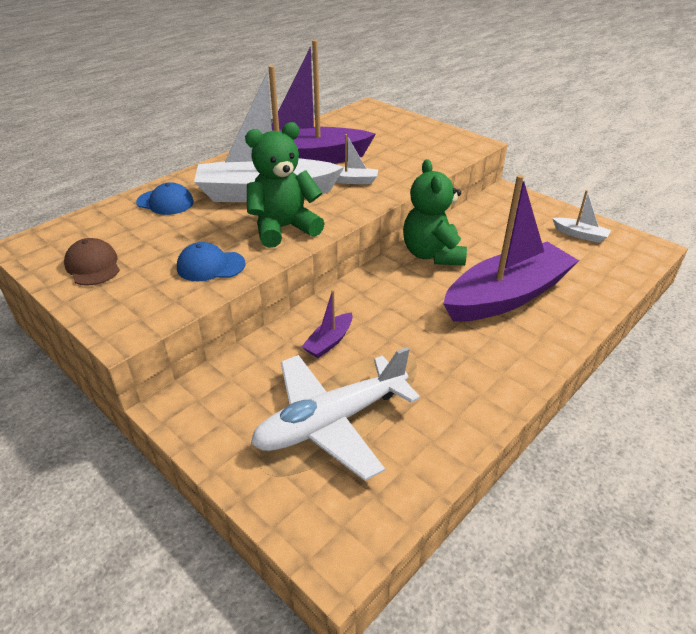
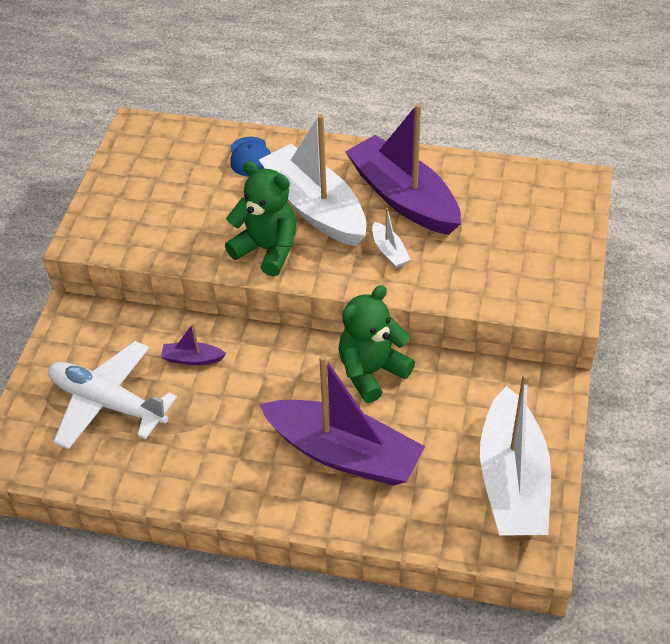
camera: 60 degrees right, 10 degrees up
brown cap [64,238,120,286] -> none
blue cap [177,242,246,282] -> none
white boat [553,190,611,243] -> white boat [480,373,551,535], size x2.47

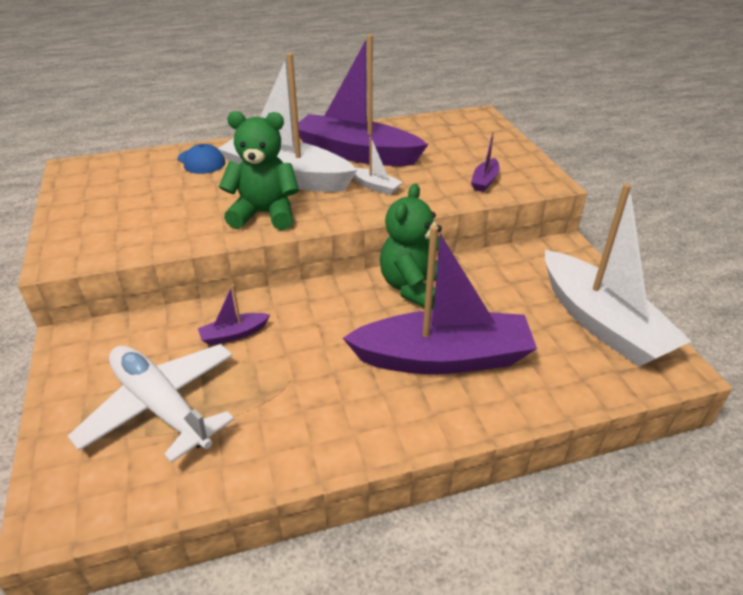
camera: 30 degrees left, 10 degrees down
white plane [48,341,177,450] -> white plane turned 45 degrees clockwise [68,344,234,463]
none -> purple boat [471,131,500,192]

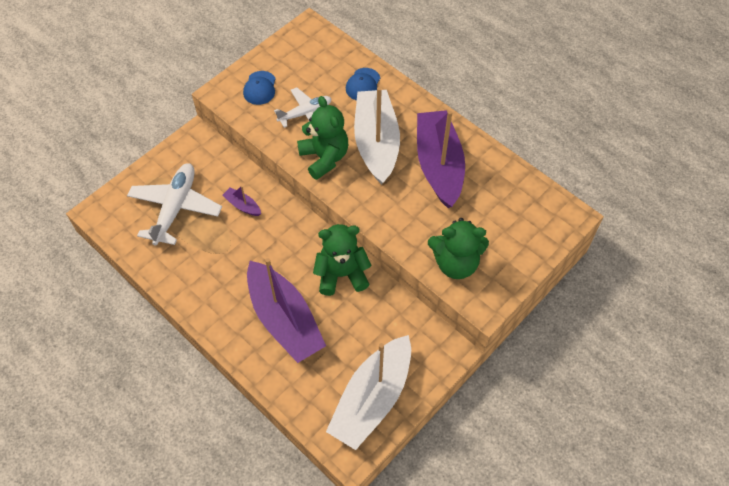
camera: 60 degrees right, 20 degrees up
white boat [353,137,403,195] -> none
purple boat [471,131,500,192] -> green teddy bear [428,218,489,279]
none -> blue cap [243,71,276,105]
none -> white plane [274,87,332,128]

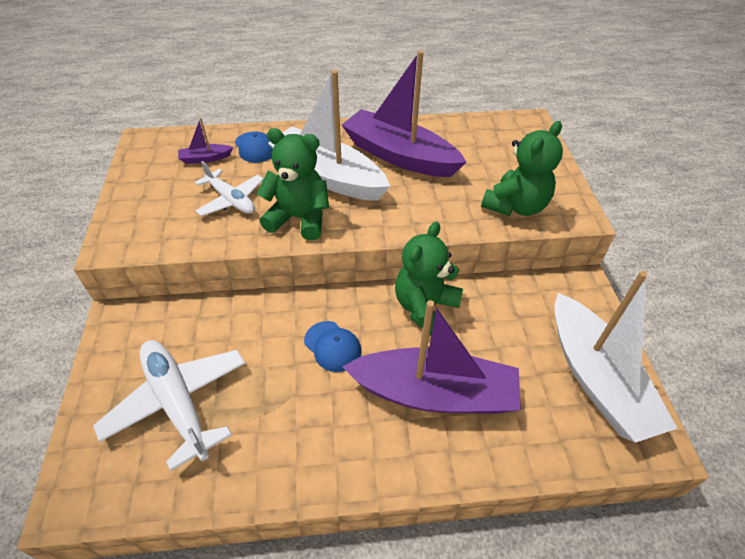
camera: 50 degrees left, 10 degrees down
purple boat [222,186,261,216] -> purple boat moved to [178,118,233,164]
blue cap [243,71,276,105] -> blue cap moved to [304,321,361,372]
white plane [274,87,332,128] -> white plane turned 120 degrees clockwise [195,161,264,216]

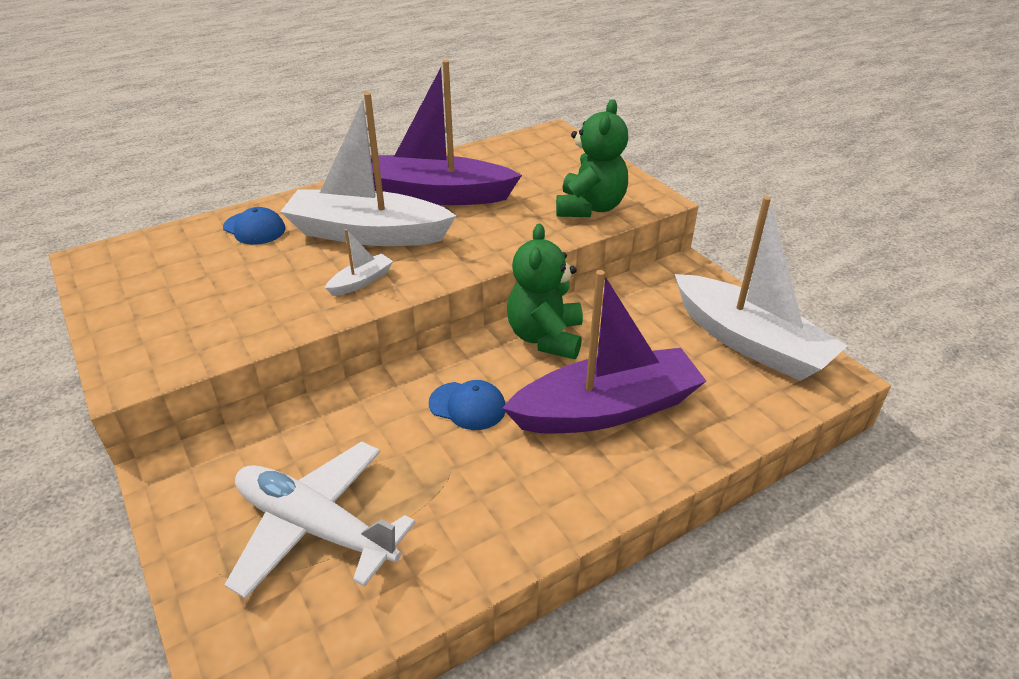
camera: 25 degrees left, 10 degrees down
purple boat [178,118,233,164] -> none
white plane [195,161,264,216] -> none
green teddy bear [257,128,329,240] -> white boat [325,229,393,296]

